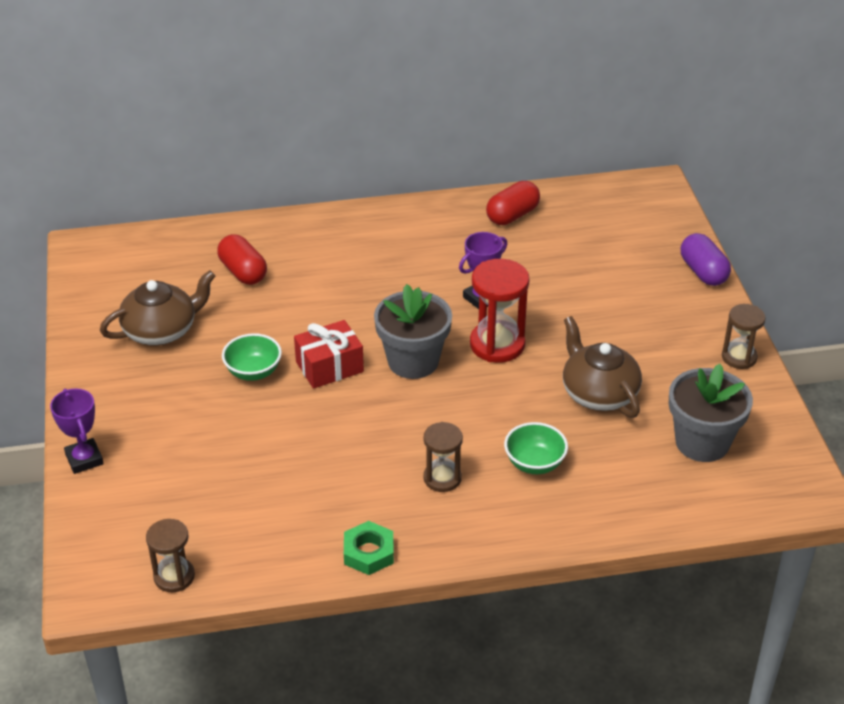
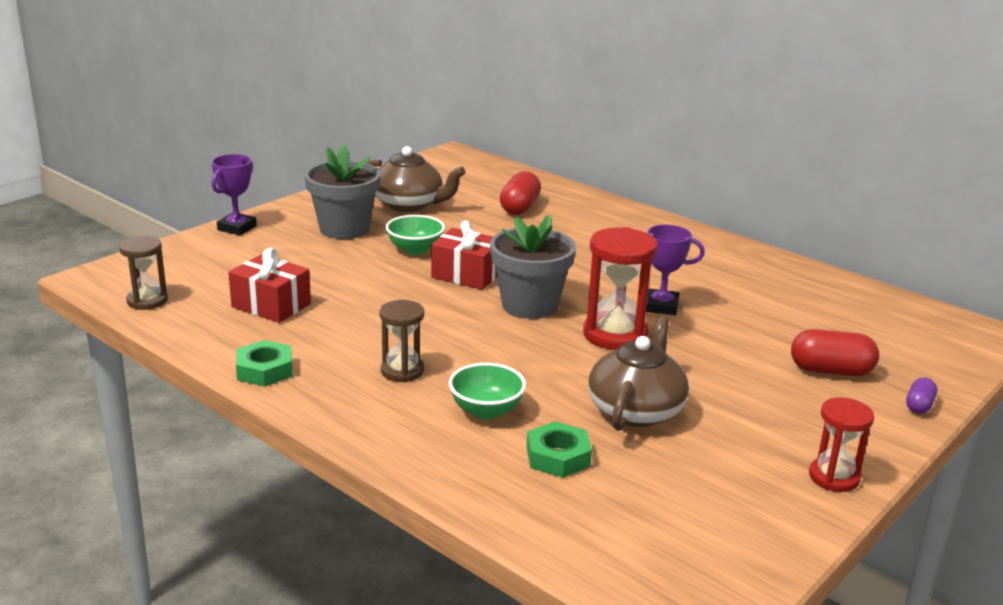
camera: 50 degrees right, 15 degrees down
red capsule [486,181,540,225] -> red capsule moved to [791,329,879,376]
grey flower pot [669,364,753,462] -> grey flower pot moved to [304,144,381,239]
purple capsule [681,233,731,286] -> purple capsule [906,377,937,414], size x0.56
brown hourglass [722,304,766,369] -> red hourglass [809,397,874,492]
none -> red gift [228,248,311,323]
none -> green nut [527,421,592,478]

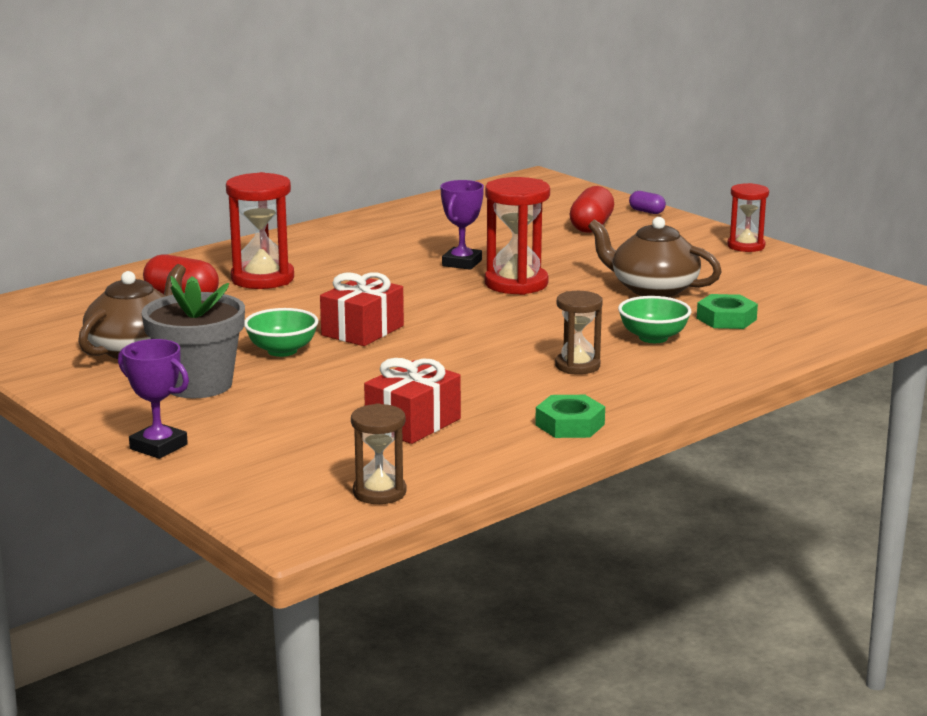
camera: 80 degrees left, 5 degrees down
grey flower pot [490,215,576,319] -> none
none -> red hourglass [226,172,294,289]

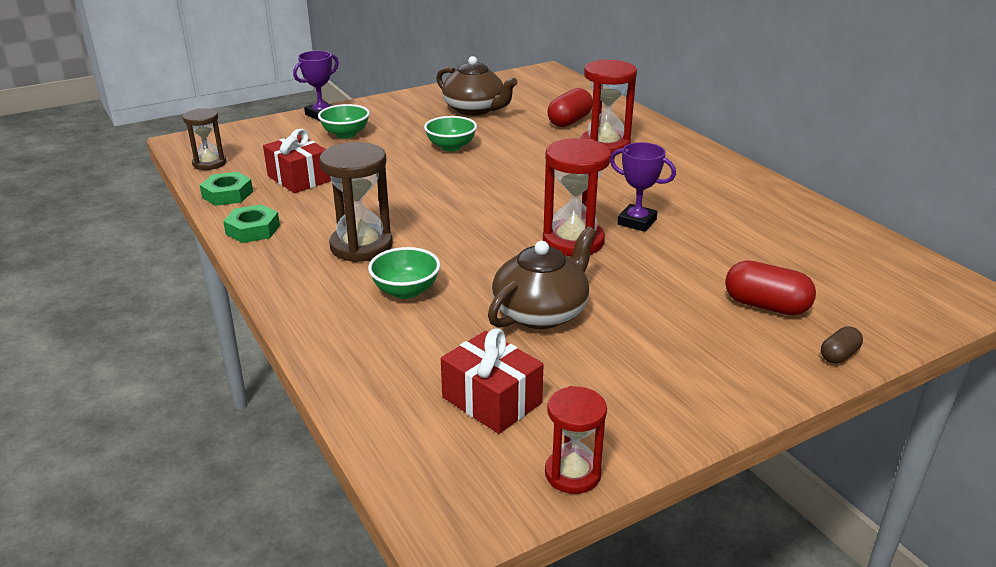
camera: 100 degrees right, 10 degrees up
grey flower pot [142,276,245,398] -> none
red gift [320,272,404,346] -> red gift moved to [441,329,544,434]
brown hourglass [555,291,602,374] -> brown hourglass [319,142,393,262], size x1.60
purple capsule [629,191,666,214] -> brown capsule [821,326,863,364]
green nut [697,294,758,329] -> green nut moved to [200,172,253,206]
red hourglass [727,183,769,252] -> red hourglass moved to [545,386,607,494]
none -> green bowl [318,104,370,138]

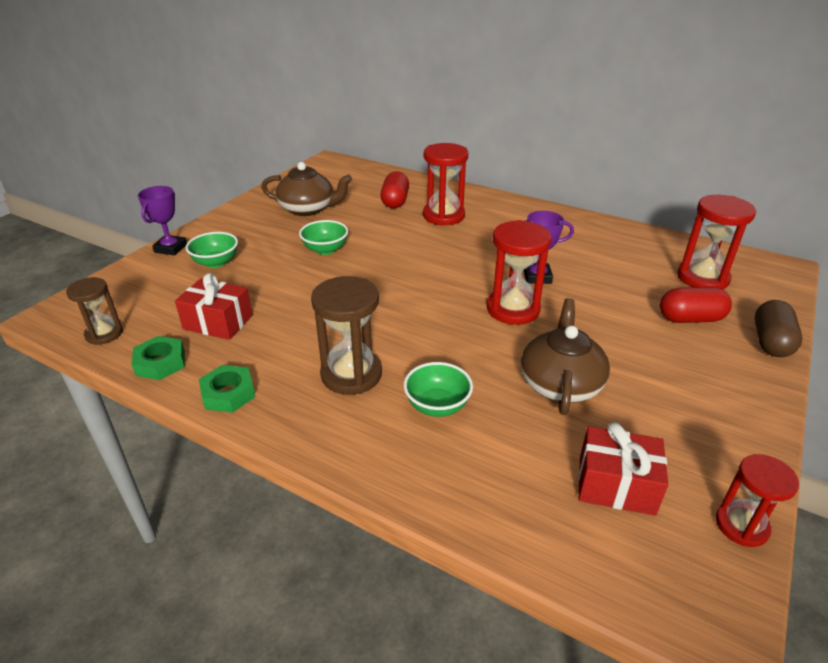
camera: 30 degrees left, 5 degrees up
brown capsule [821,326,863,364] -> brown capsule [755,300,802,357], size x1.79
none -> red hourglass [677,195,756,289]

